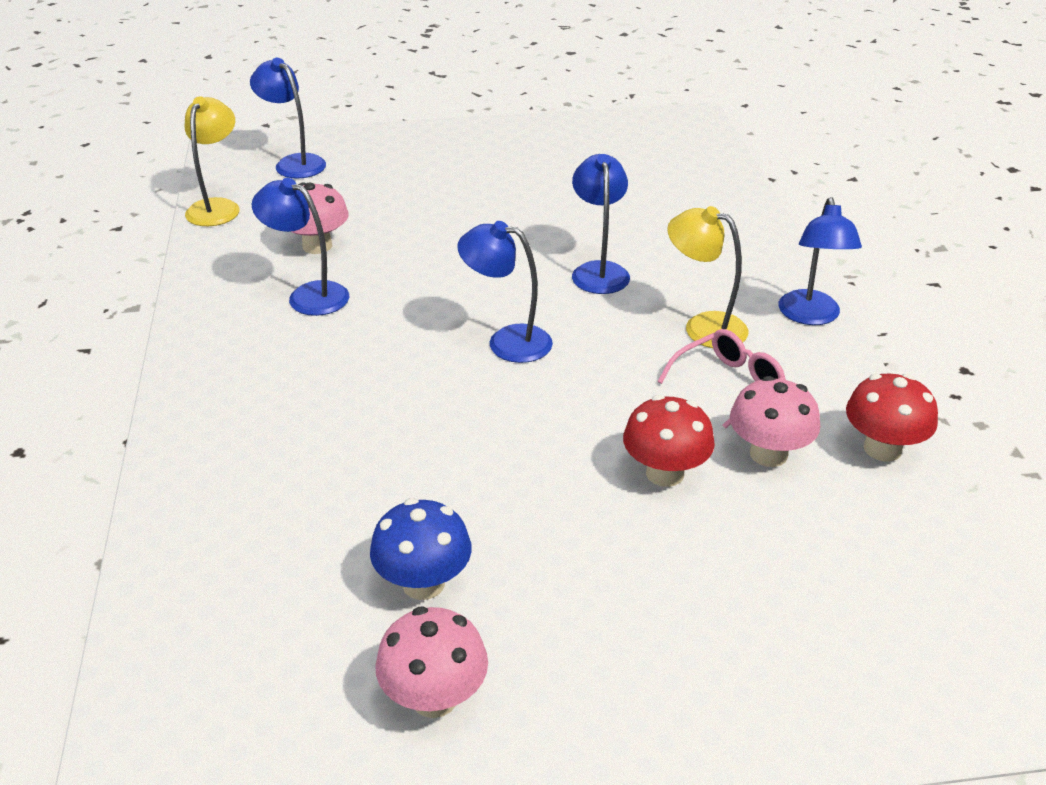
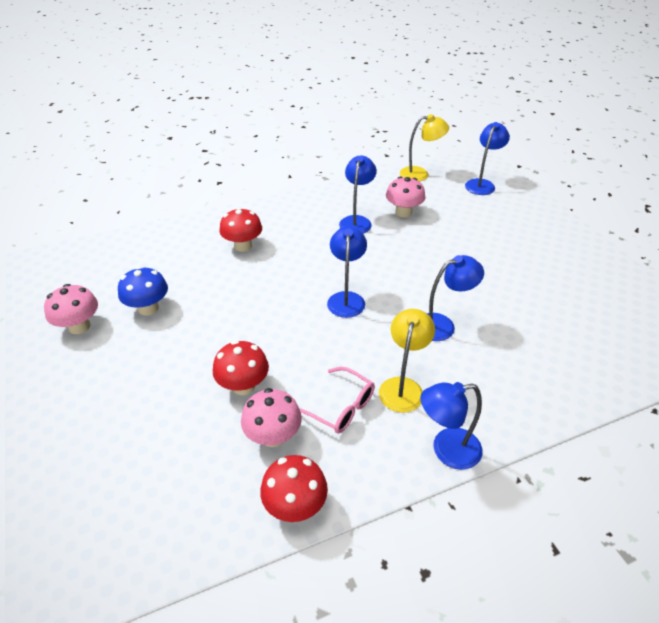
camera: 75 degrees right, 5 degrees up
none -> red mushroom [219,207,262,252]

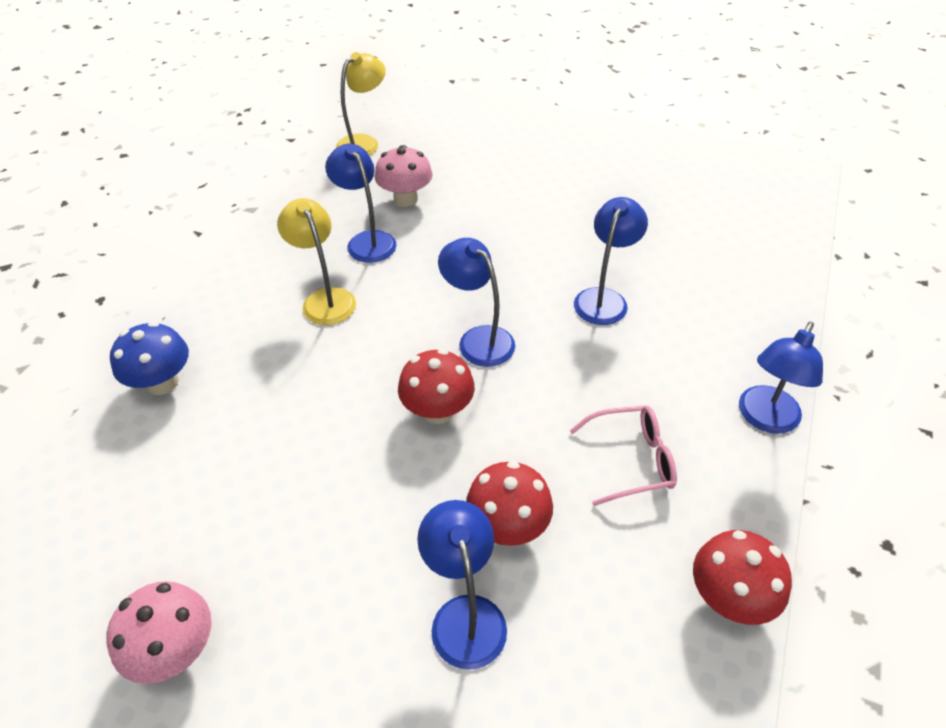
camera: 45 degrees left, 5 degrees up
blue mushroom [118,266,168,316] -> blue mushroom moved to [110,321,189,395]
red mushroom [219,207,262,252] -> red mushroom moved to [398,349,475,424]
pink mushroom [241,388,302,447] -> none
yellow lamp [379,309,435,413] -> yellow lamp moved to [277,198,356,325]
blue lamp [465,122,510,195] -> blue lamp moved to [417,500,507,670]

